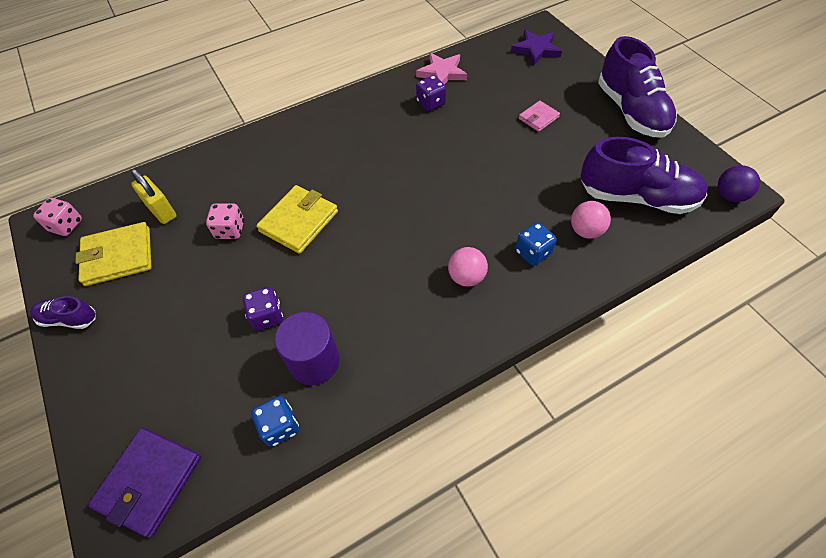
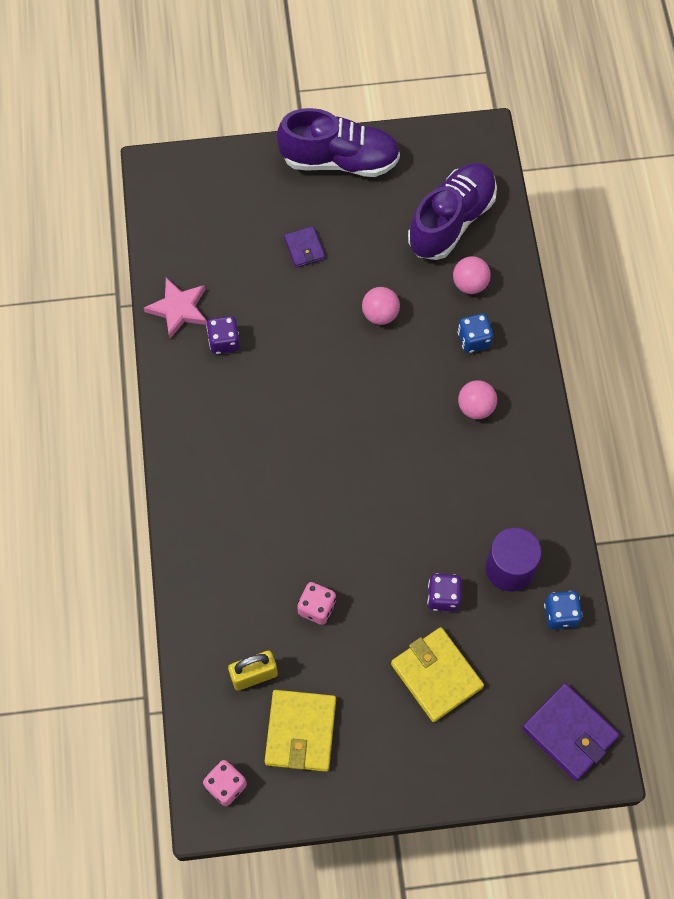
camera: 70 degrees left, 10 degrees up
purple shoe [30,296,96,329] -> none
yellow wallet [256,185,338,254] -> yellow wallet moved to [391,627,484,722]
purple star [511,29,562,66] -> none
pink wallet [519,101,560,132] -> purple wallet [284,226,325,268]
purple ball [718,165,760,202] -> none
none -> pink ball [362,287,400,325]

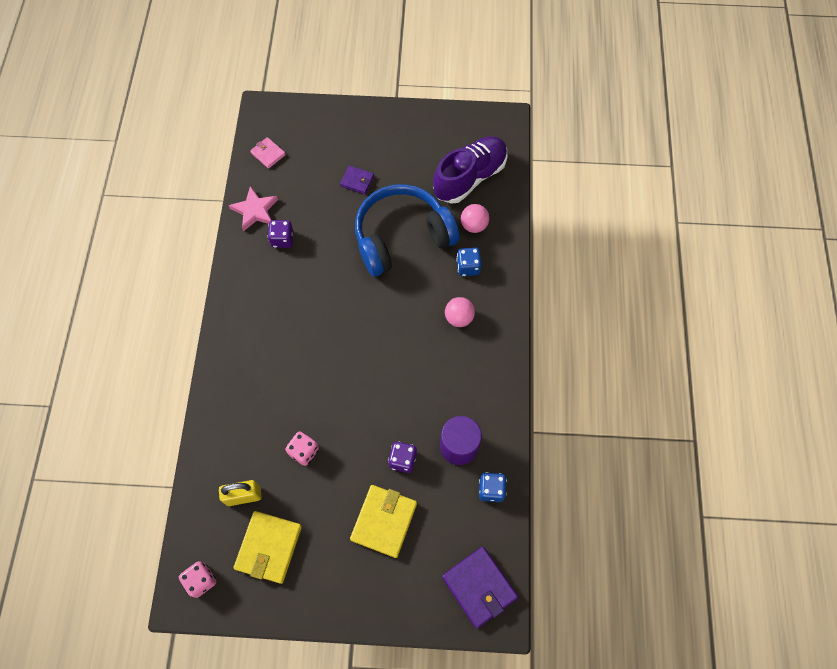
camera: 10 degrees right, 0 degrees up
purple shoe [277,108,400,177] -> none
purple wallet [284,226,325,268] -> purple wallet turned 60 degrees counterclockwise [340,166,374,194]
pink ball [362,287,400,325] -> blue headphones [355,184,459,277]
yellow wallet [391,627,484,722] -> yellow wallet turned 45 degrees clockwise [350,485,417,558]
none -> pink wallet [250,137,286,169]

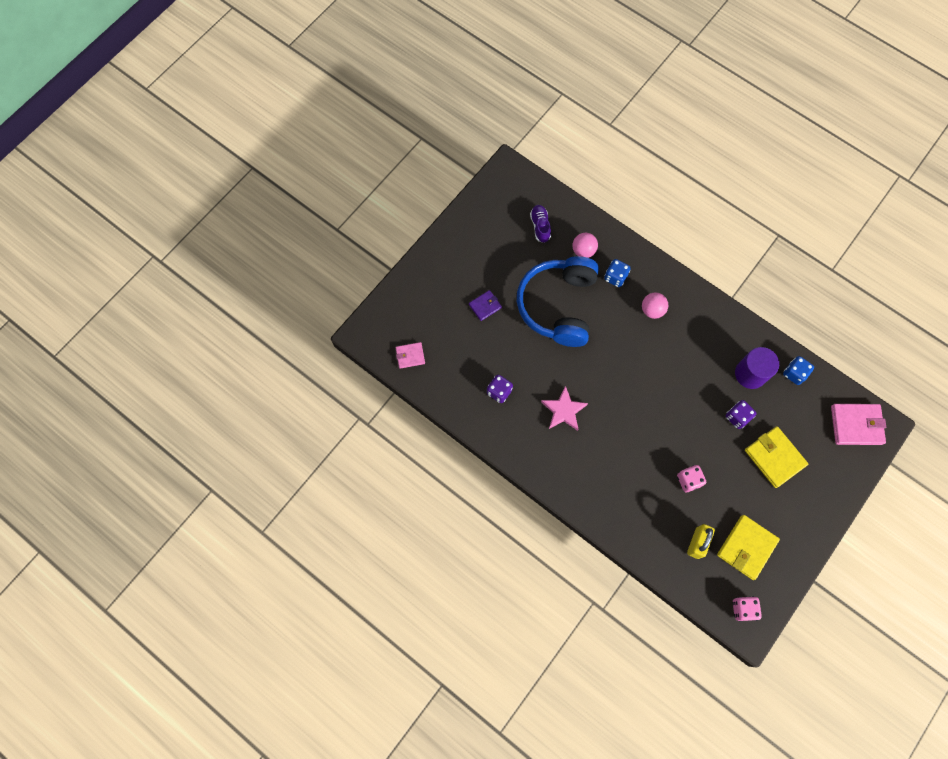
camera: 55 degrees left, 5 degrees up
pink star [229,186,278,231] -> pink star moved to [541,386,588,431]
yellow wallet [234,511,302,584] -> yellow wallet turned 75 degrees clockwise [717,515,780,580]
purple shoe [433,136,507,204] -> purple shoe [530,205,551,243], size x0.49
purple wallet [442,546,518,628] -> pink wallet [831,404,886,445]

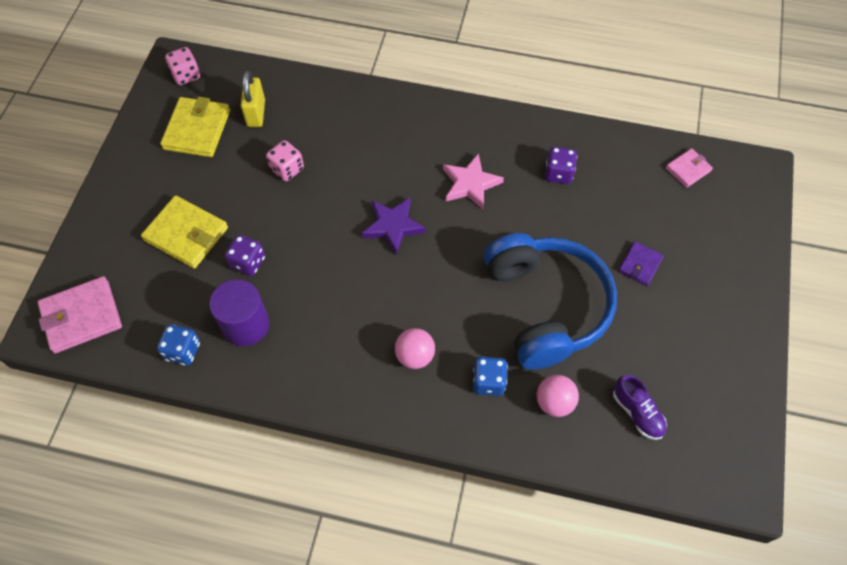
camera: 155 degrees right, 10 degrees down
none -> purple star [361,198,426,255]

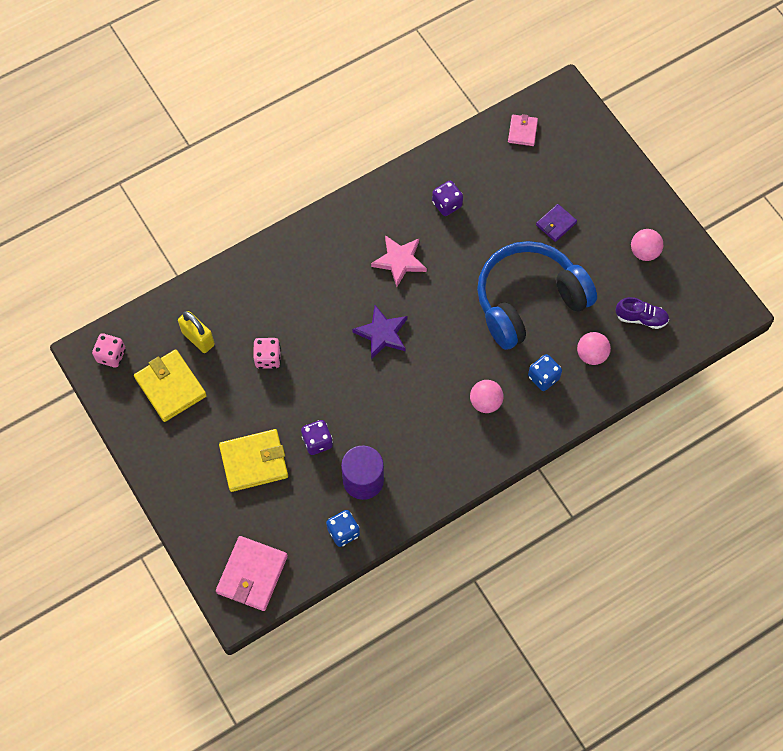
camera: 45 degrees left, 5 degrees up
blue headphones [484,233,617,370] -> blue headphones turned 60 degrees counterclockwise [477,241,597,350]
purple wallet [618,241,664,286] -> purple wallet turned 60 degrees clockwise [536,204,577,242]
none -> pink ball [631,229,663,261]

